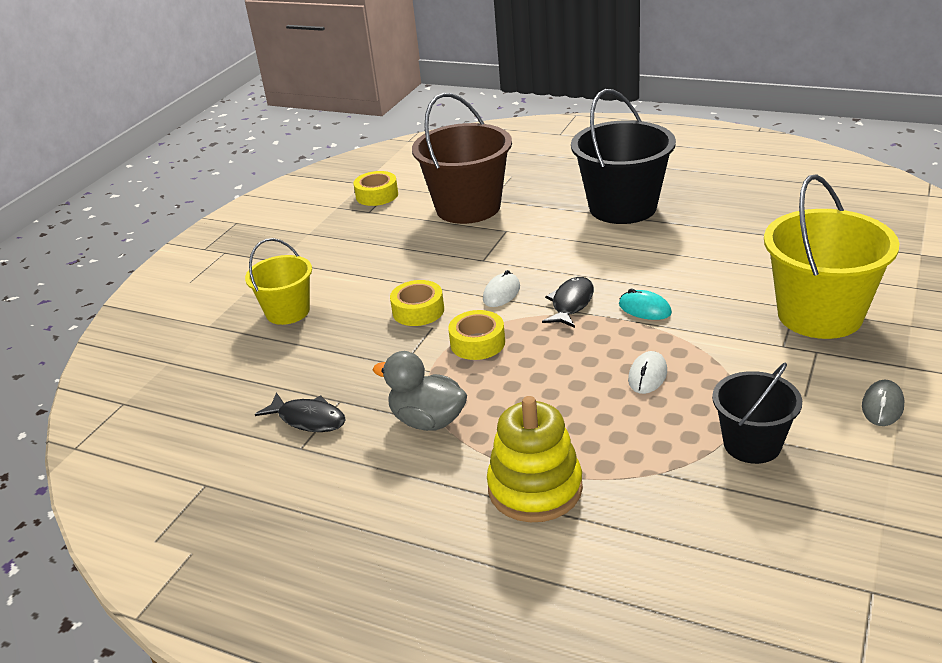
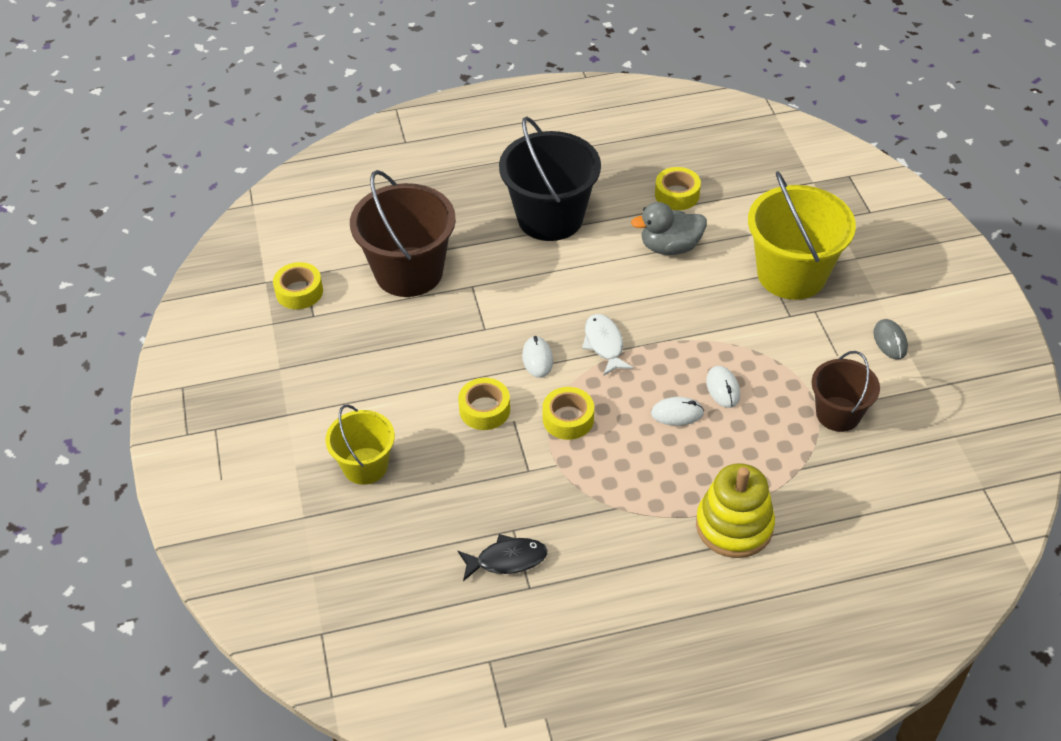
camera: 40 degrees left, 15 degrees up
grey duck [373,351,467,431] -> grey duck moved to [631,202,707,255]
black fish [542,277,594,328] -> white fish [582,314,633,375]
turquoise mouse [619,289,672,320] -> none
black bucket [712,363,802,464] -> brown bucket [811,351,880,432]
none -> white mouse [651,397,704,426]
none -> yellow tape [655,167,701,210]

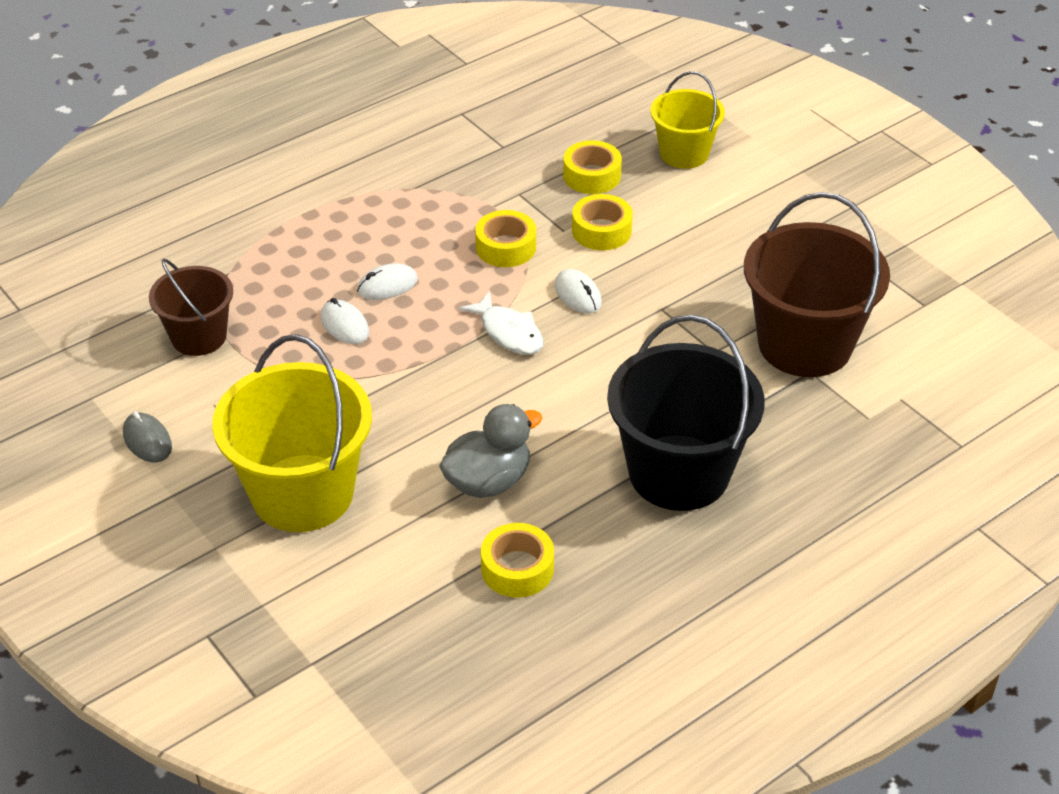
camera: 155 degrees right, 5 degrees down
yellow tape [273,262,323,309] -> yellow tape moved to [563,140,622,194]
black fish [458,534,548,581] -> none
yellow stacking toy [696,463,775,558] -> none

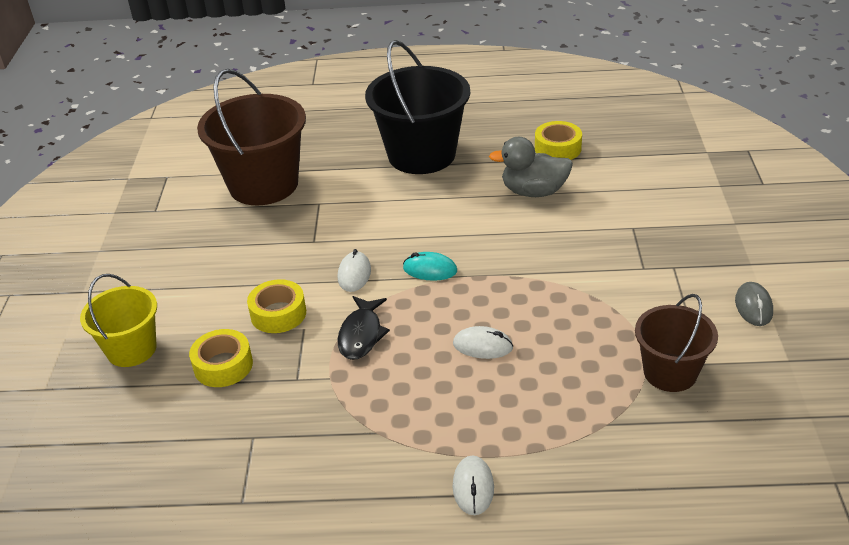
camera: 140 degrees left, 5 degrees down
yellow bucket [212,334,372,532] -> none
white mouse [321,298,369,344] -> white mouse moved to [453,456,494,515]
white fish [459,291,544,355] -> turquoise mouse [403,252,457,281]
yellow tape [475,210,536,267] -> black fish [337,296,390,360]

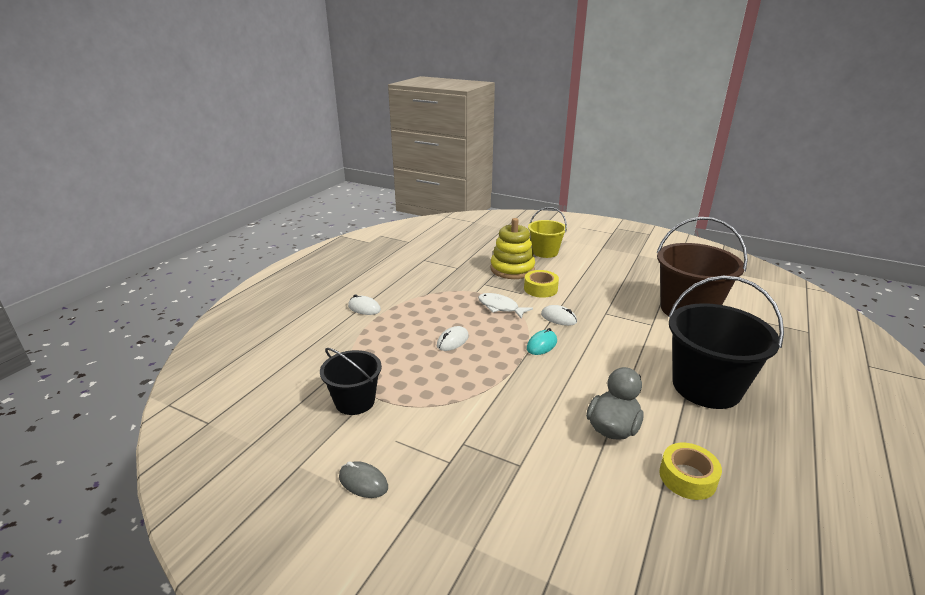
camera: 115 degrees right, 10 degrees down
yellow tape [189,329,253,387] -> yellow stacking toy [491,218,535,279]
black fish [337,296,390,360] -> white fish [478,293,533,319]
brown bucket [635,294,718,392] -> black bucket [320,348,382,415]

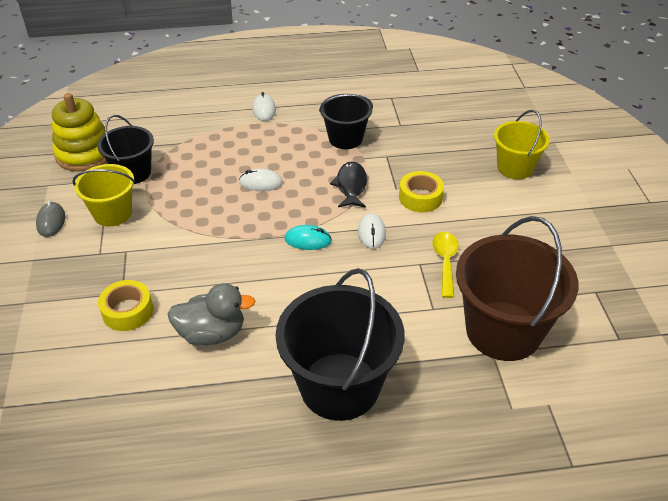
camera: 55 degrees right, 15 degrees up
white fish [478,293,533,319] -> black fish [330,162,367,208]
yellow stacking toy [491,218,535,279] -> yellow stacking toy moved to [52,93,107,172]
yellow tape [659,443,722,500] -> yellow tape moved to [98,280,153,331]
none -> yellow bucket [73,164,135,226]
none -> black bucket [319,94,373,149]
none -> yellow spoon [432,232,459,298]

